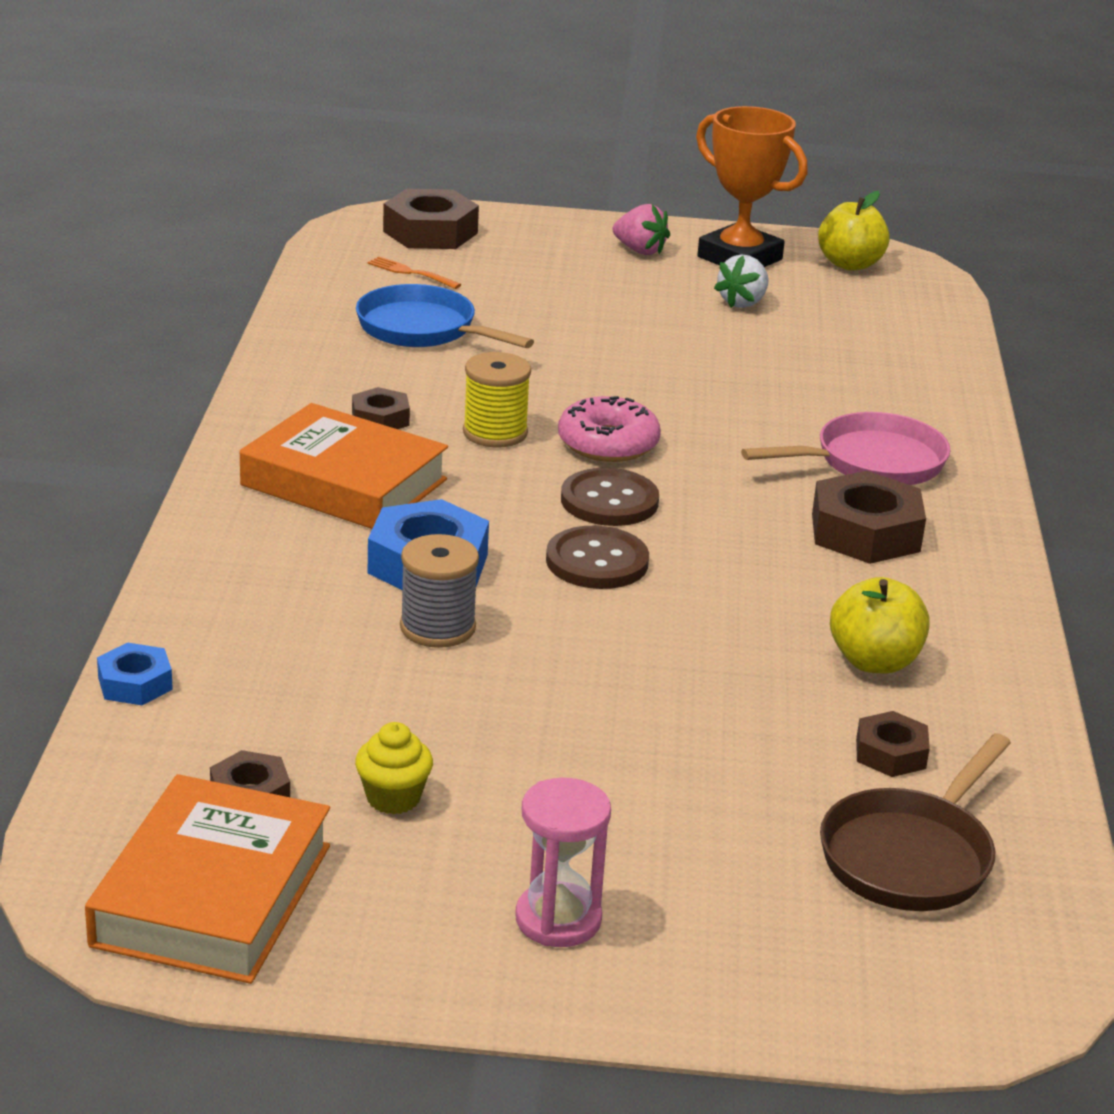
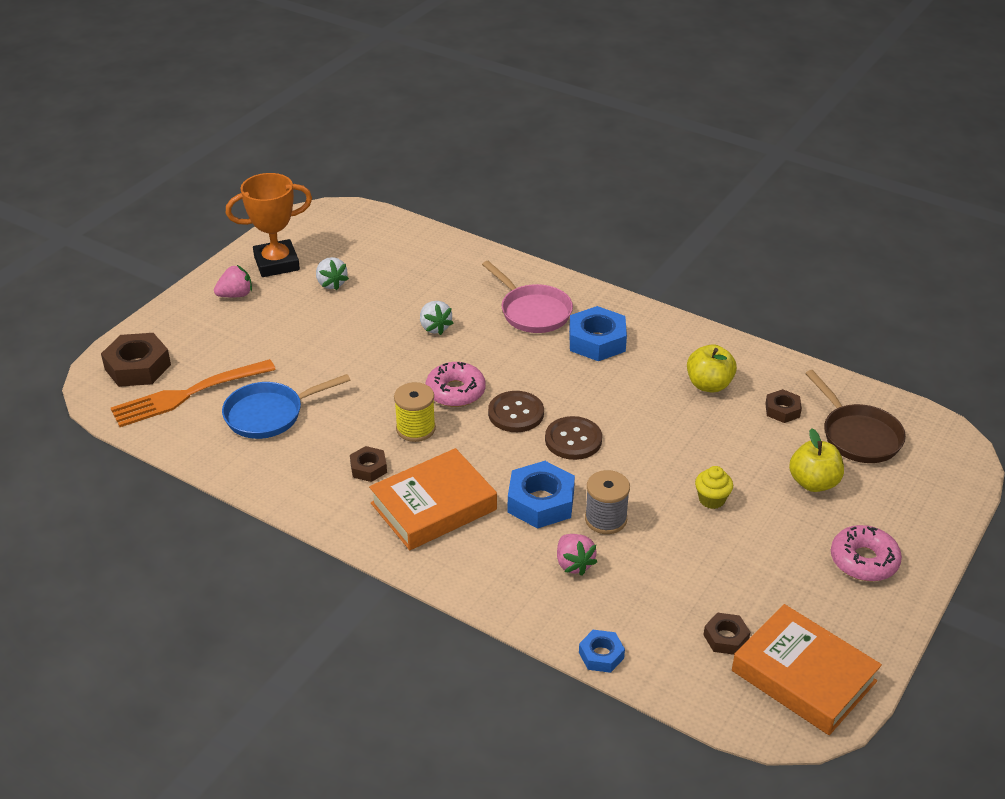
camera: 60 degrees left, 10 degrees up
yellow cupcake [355,722,433,814] -> yellow cupcake moved to [695,466,733,509]
orange fork [367,256,461,289] -> orange fork [111,359,276,427], size x2.31
pink hourglass [515,778,611,947] -> pink donut [831,525,902,581]
pink pan [741,412,951,485] -> pink pan turned 135 degrees clockwise [482,261,573,333]
brown nut [812,471,926,564] -> blue nut [569,306,627,361]
yellow apple [818,191,890,271] -> yellow apple moved to [789,428,844,492]
none -> white strawberry [420,301,454,335]
none -> pink strawberry [557,534,597,576]

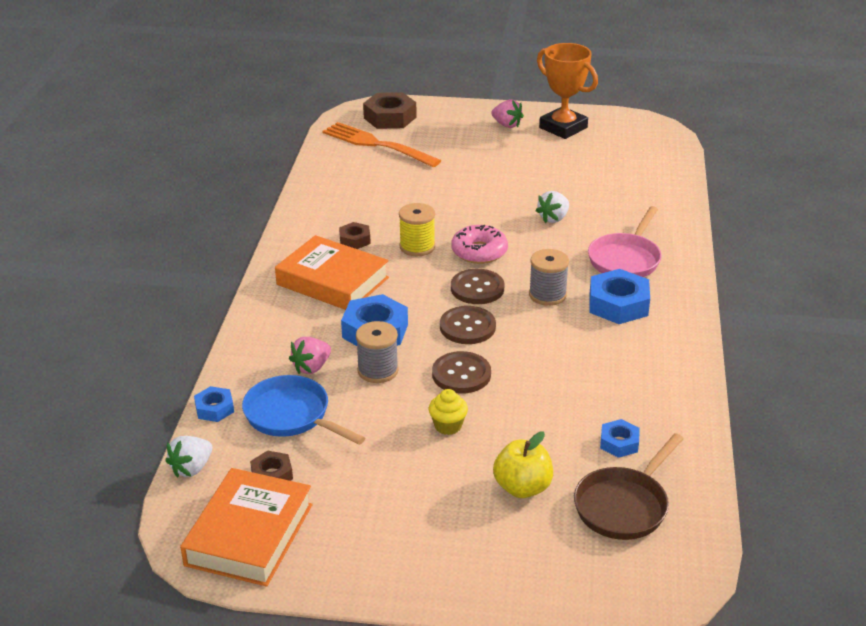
camera: 65 degrees right, 5 degrees down
blue pan [222,374,350,439] -> blue pan moved to [242,375,365,445]
white strawberry [316,257,349,290] -> white strawberry moved to [165,436,212,478]
yellow apple [687,344,737,392] -> none
brown nut [765,389,802,423] -> blue nut [600,419,640,458]
pink donut [831,525,902,581] -> none
none -> brown button [432,351,491,394]
none -> grey spool [529,249,569,306]

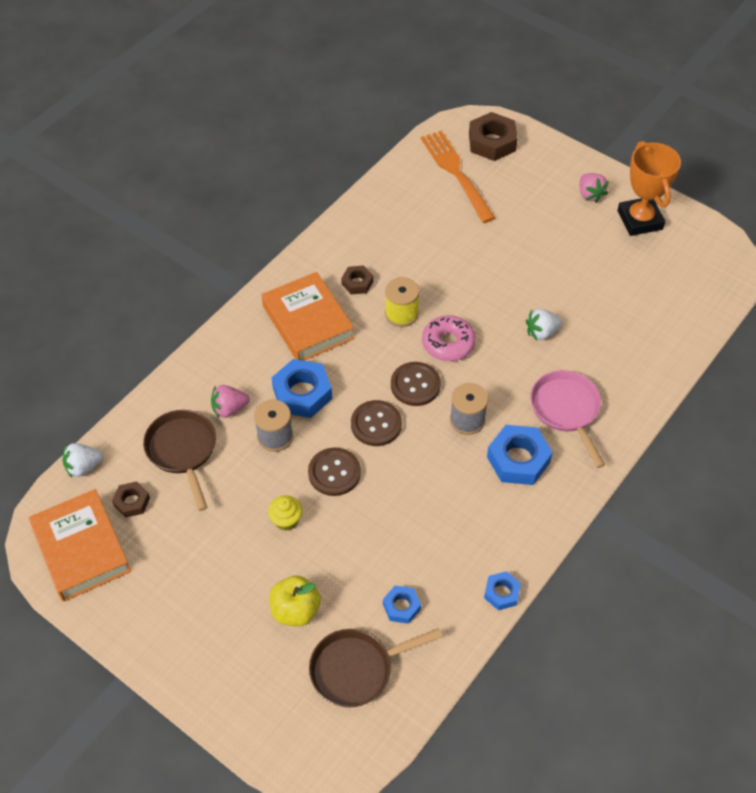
camera: 30 degrees right, 20 degrees up
orange book [180,468,312,587] -> orange book turned 75 degrees counterclockwise [29,489,131,602]
blue nut [194,386,234,422] -> blue nut moved to [484,571,521,610]
blue pan [242,375,365,445] -> brown pan [143,410,216,511]
pink pan [588,206,662,277] -> pink pan turned 105 degrees clockwise [530,370,605,468]

